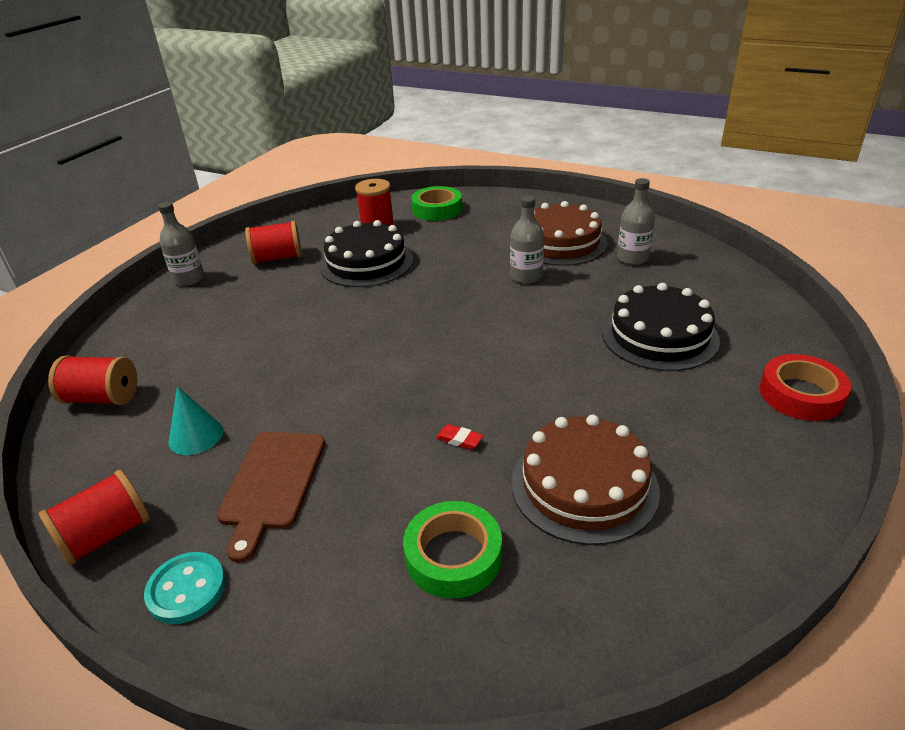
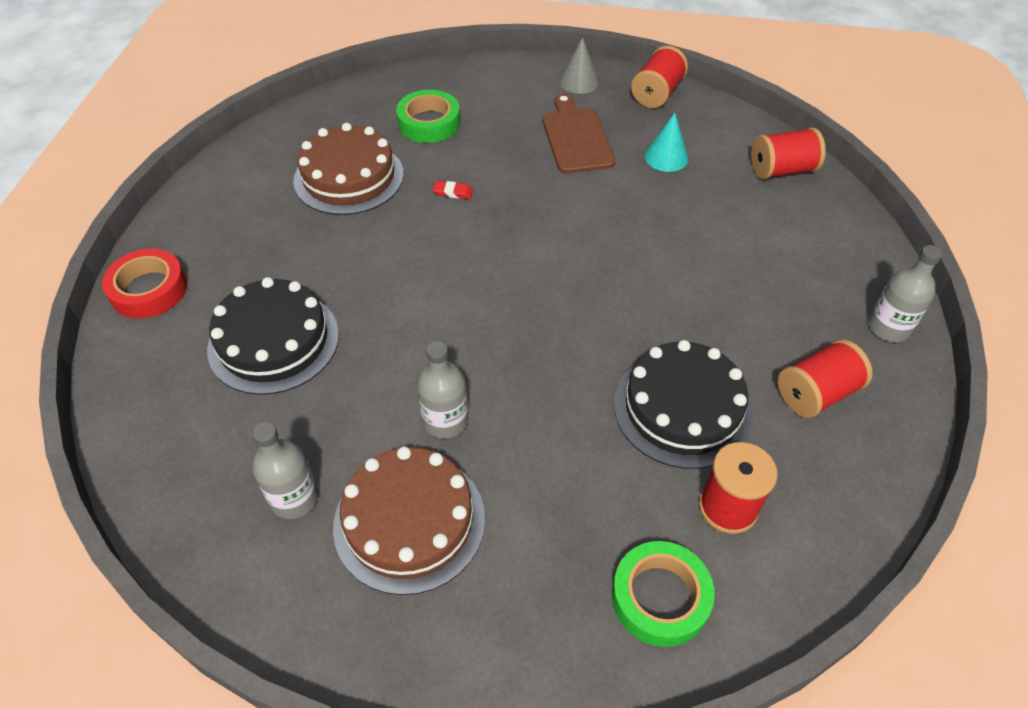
camera: 160 degrees right, 15 degrees up
turquoise button [144,552,226,624] -> grey cone [559,37,599,94]

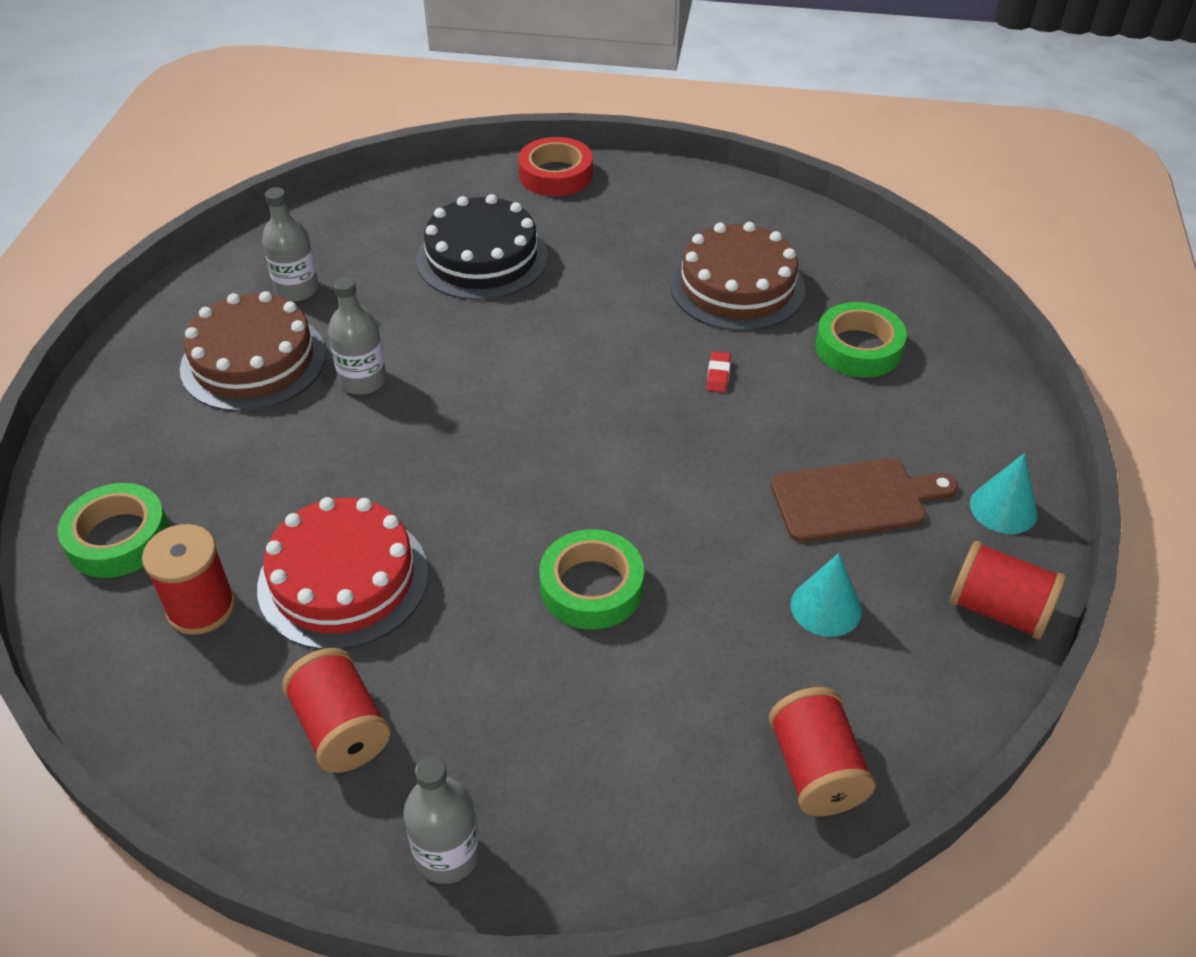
camera: 90 degrees right, 5 degrees down
grey cone [559,37,599,94] -> turquoise cone [970,453,1038,534]
black cake [614,340,753,469] -> red cake [257,497,429,650]
none -> green tape [539,529,644,630]

